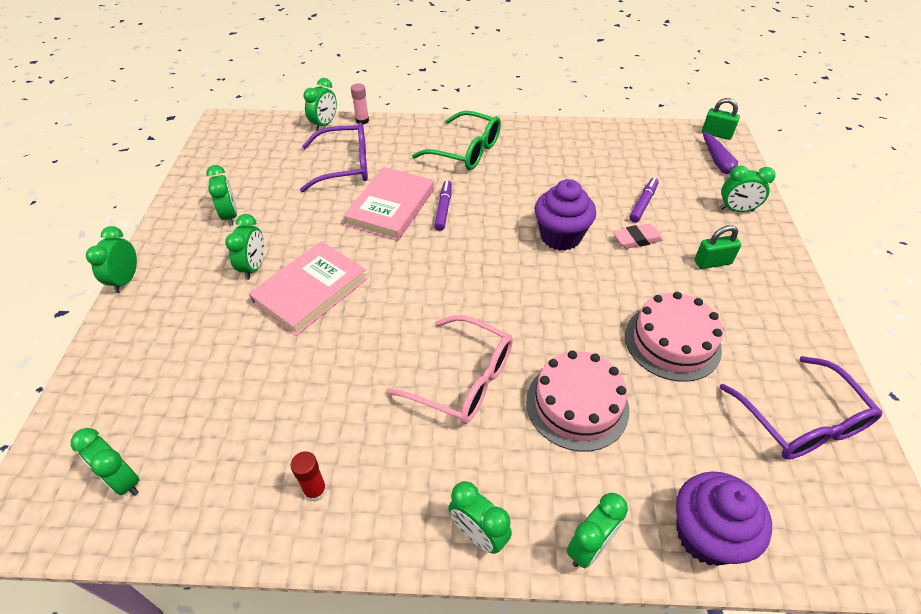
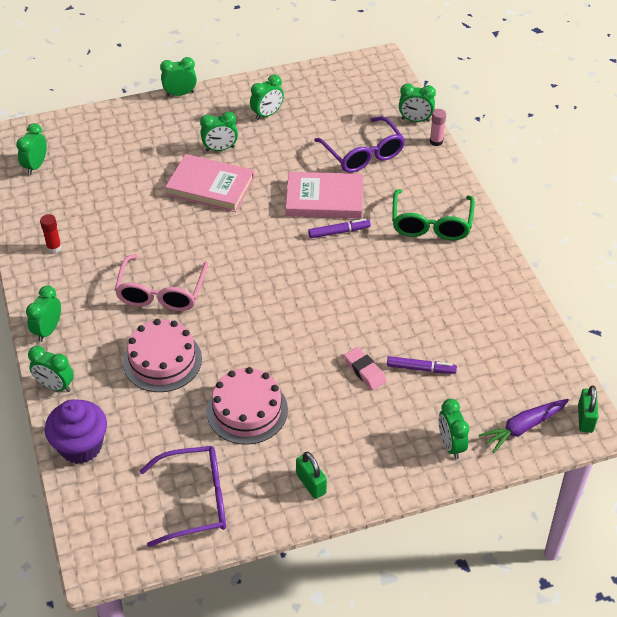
camera: 70 degrees right, 0 degrees up
purple cupcake [535,179,596,251] -> none
green padlock [694,225,741,269] -> green padlock moved to [296,452,327,499]
purple glasses [720,356,882,459] -> purple glasses turned 150 degrees counterclockwise [140,446,226,547]

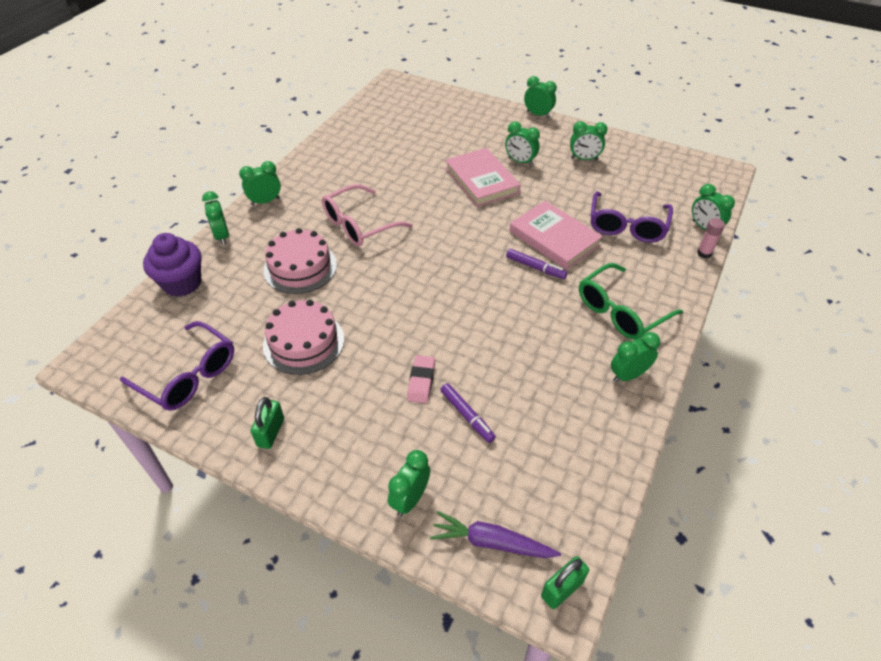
camera: 45 degrees right, 0 degrees up
green clock [16,123,47,175] -> green clock moved to [611,332,660,383]
red glue stick [40,214,62,253] -> none

